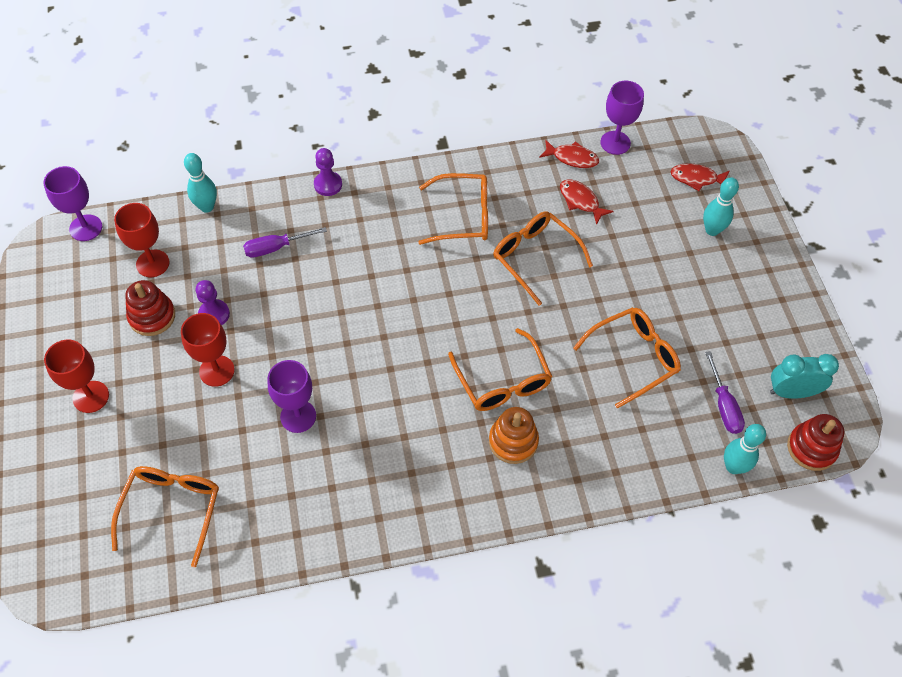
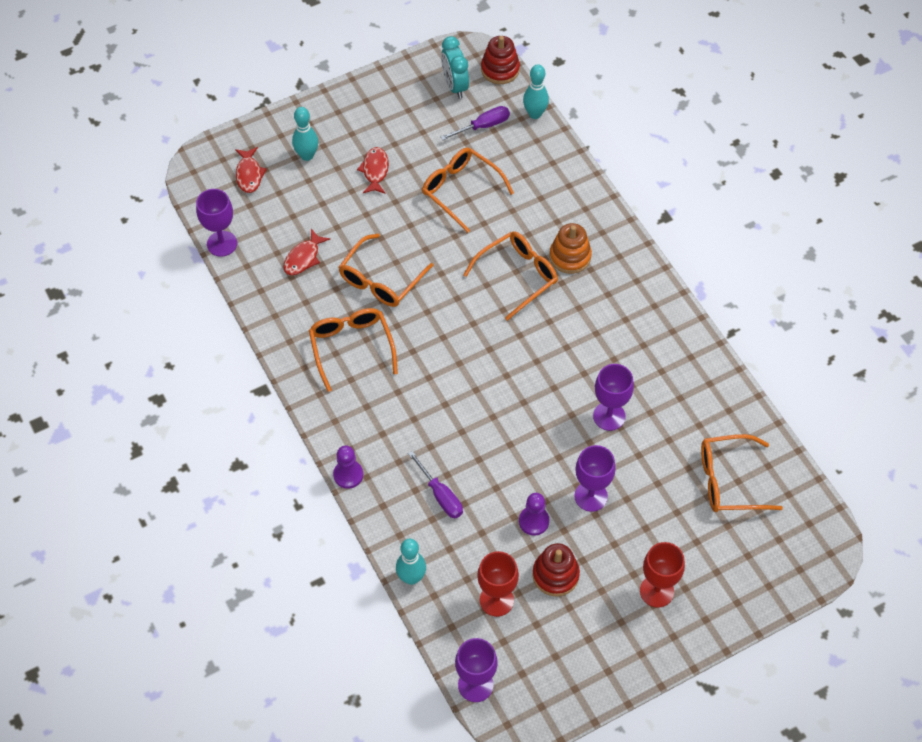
camera: 105 degrees left, 0 degrees up
red goblet [181,313,235,387] -> purple goblet [574,445,616,512]
red fish [539,140,599,168] -> red fish moved to [357,147,389,194]

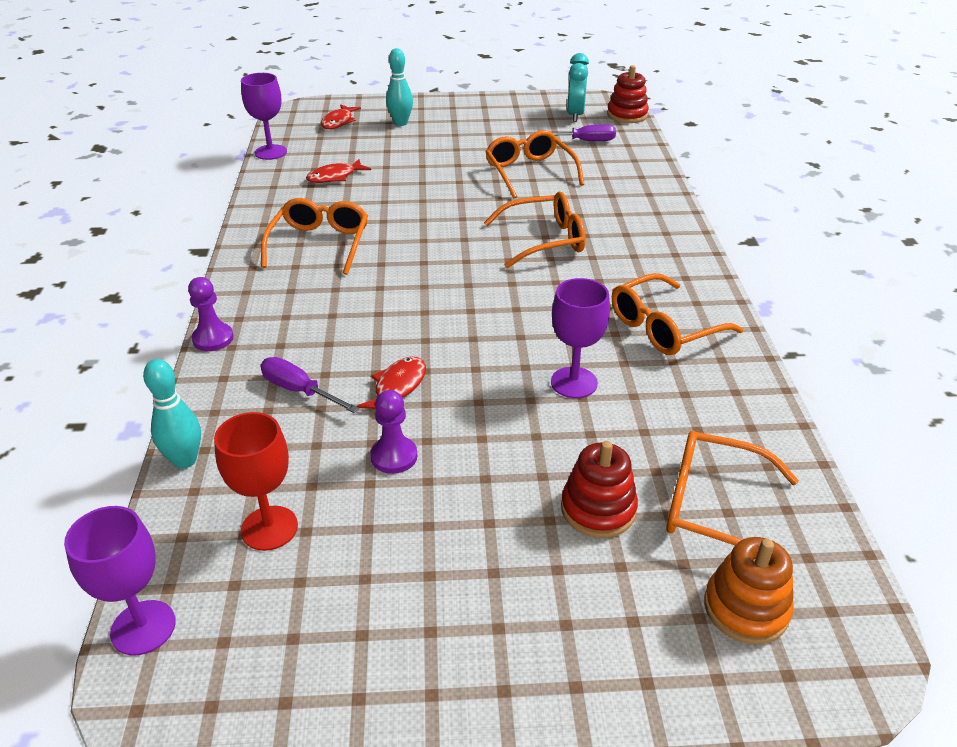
camera: 25 degrees right, 20 degrees down
orange glasses [339,234,434,307] -> orange glasses moved to [612,273,743,355]
red fish [357,147,389,194] -> red fish moved to [357,357,426,409]
purple screwdriver [408,451,463,518] -> purple screwdriver turned 135 degrees clockwise [260,357,359,413]
turquoise bowling pin [523,64,549,119] -> none
red stacking toy [532,543,580,596] -> red stacking toy moved to [561,441,638,538]
orange stacking toy [550,223,592,274] -> orange stacking toy moved to [704,537,794,644]
purple goblet [574,445,616,512] -> none
red goblet [640,542,685,608] -> none

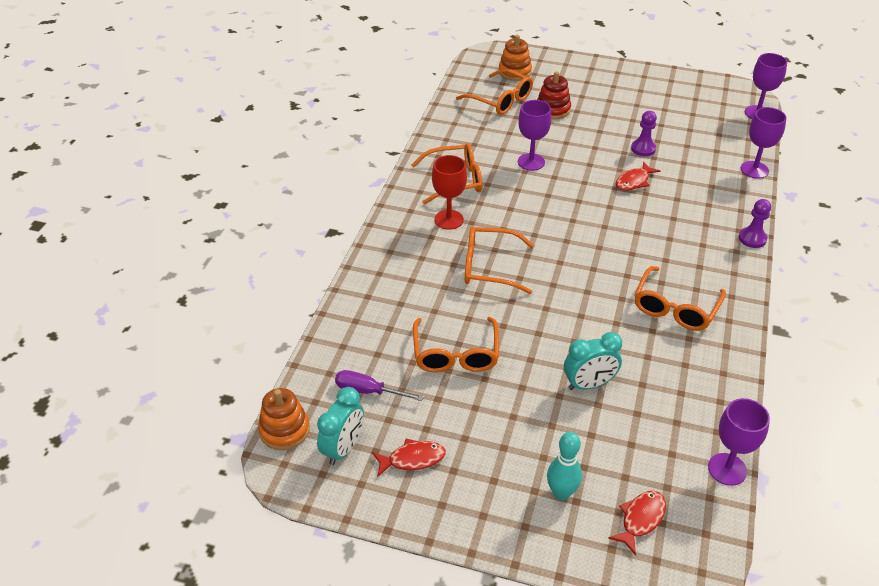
camera: 160 degrees left, 5 degrees up
turquoise bowling pin [143,359,201,469] -> purple goblet [741,107,786,179]
red goblet [214,412,298,551] -> red goblet moved to [432,155,467,230]
purple screwdriver [260,357,359,413] -> none
red fish [306,159,371,183] -> red fish moved to [372,439,446,477]
red stacking toy [607,65,649,123] -> orange stacking toy [258,388,310,450]
none -> turquoise clock [564,332,622,390]

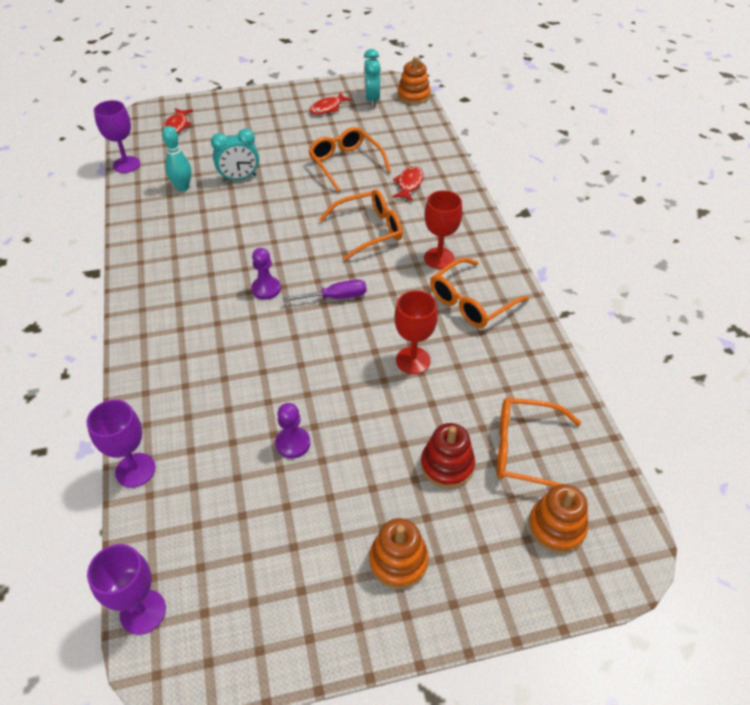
camera: 150 degrees right, 5 degrees up
purple screwdriver [335,370,424,401] -> purple screwdriver moved to [283,279,367,302]
purple goblet [518,100,552,171] -> red goblet [394,290,438,374]
turquoise bowling pin [547,432,582,500] -> turquoise bowling pin moved to [162,126,191,191]
turquoise clock [564,332,622,390] -> turquoise clock turned 150 degrees counterclockwise [211,129,259,182]
red fish [616,161,660,191] -> red fish moved to [392,166,424,201]
orange glasses [634,266,726,331] -> none
purple pawn [739,199,771,248] -> purple pawn moved to [251,248,281,300]
none -> orange stacking toy [369,518,429,589]

